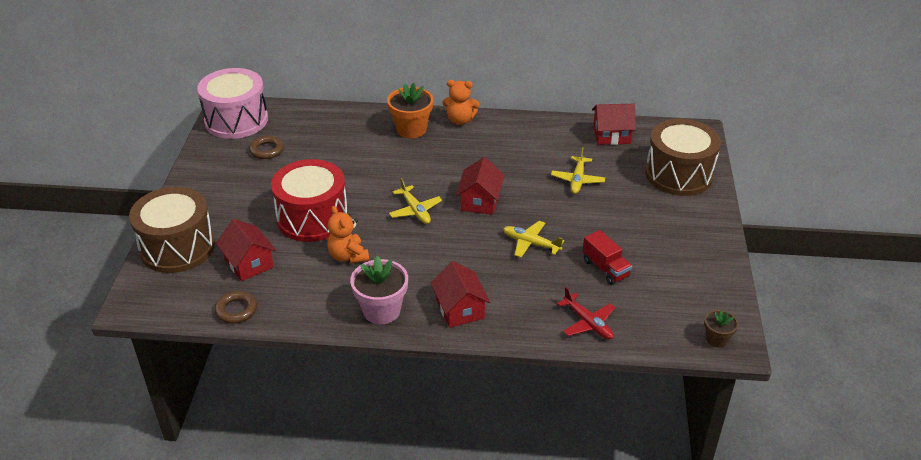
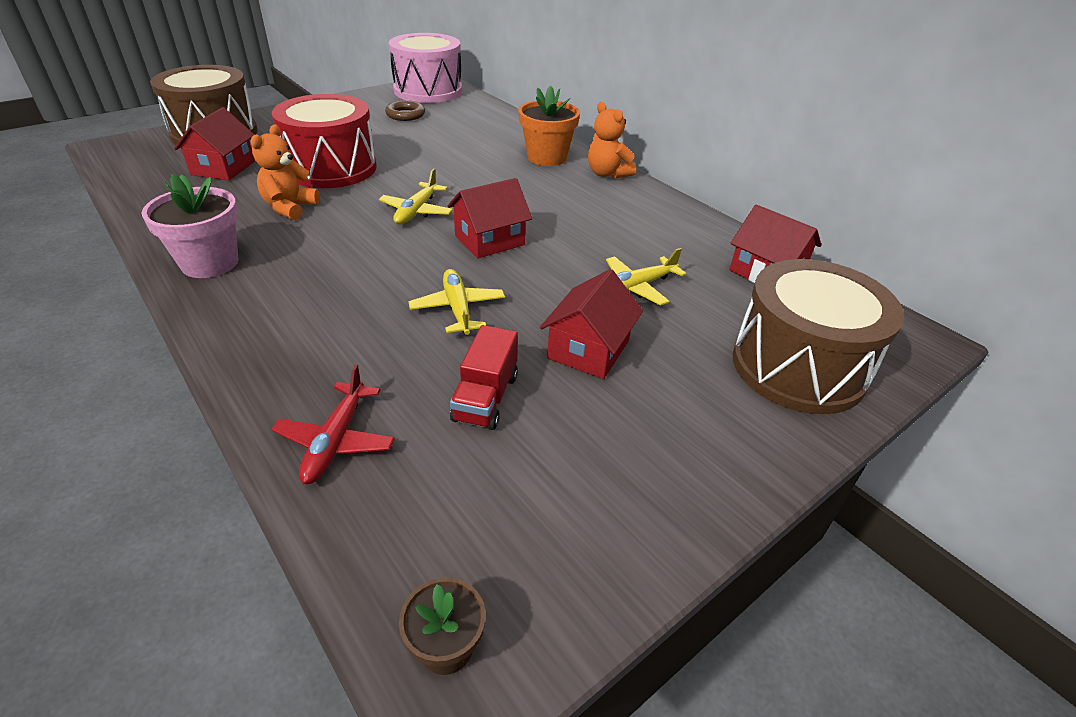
camera: 45 degrees right, 0 degrees up
brown ring [215,291,257,324] -> none
red house [430,261,491,328] -> red house moved to [540,269,643,379]

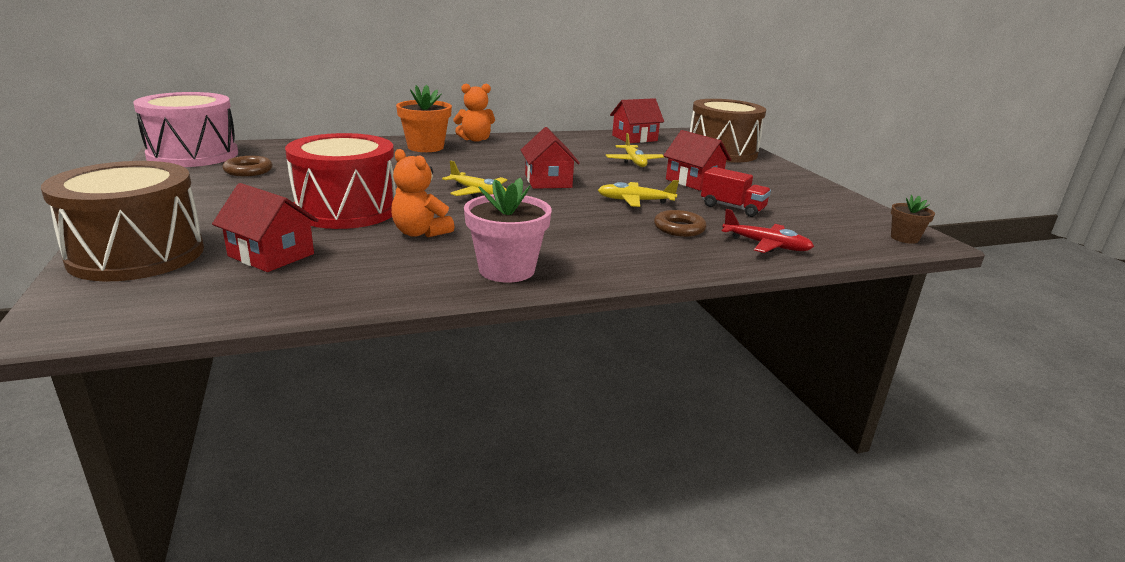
camera: 70 degrees left, 15 degrees down
none -> brown ring [654,210,706,237]

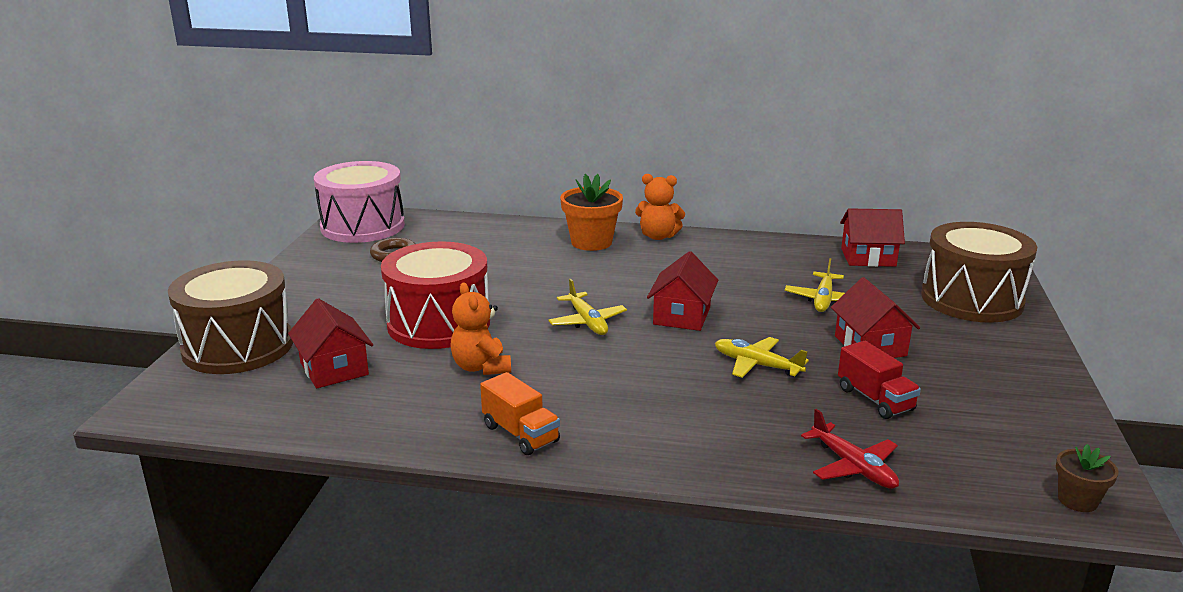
camera: 30 degrees right, 0 degrees up
pink flower pot [464,178,552,283] -> orange truck [480,372,560,455]
brown ring [654,210,706,237] -> none

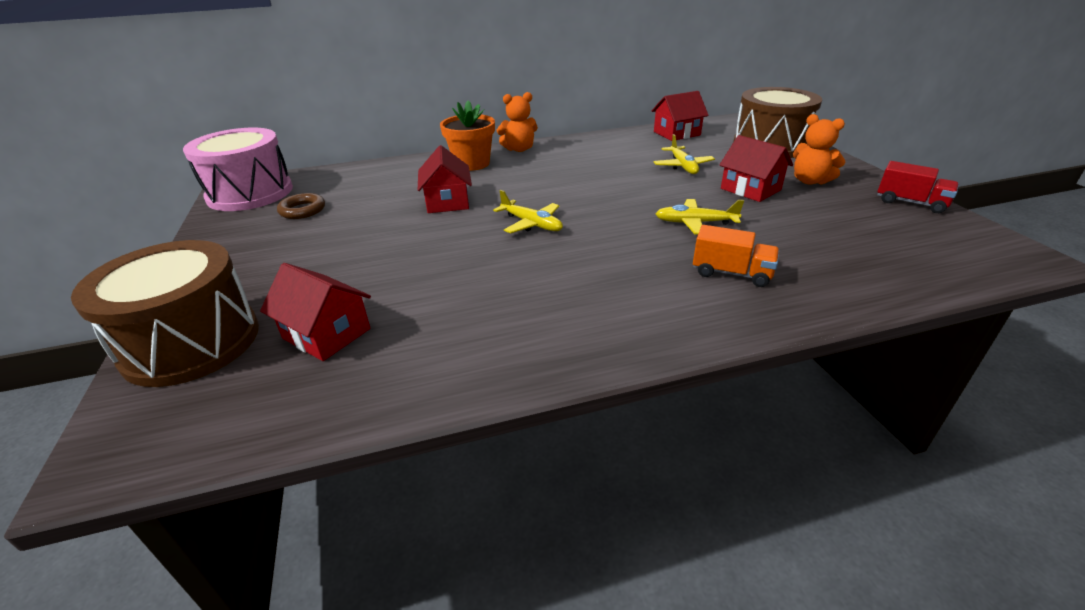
camera: 25 degrees left, 10 degrees up
red drum [381,241,490,349] -> none
orange teddy bear [450,282,511,375] -> orange teddy bear moved to [793,114,845,185]
orange truck [480,372,560,455] -> orange truck moved to [693,225,779,287]
red house [647,251,718,331] -> red house moved to [418,145,472,213]
red plane [801,409,899,489] -> none
red truck [838,341,921,419] -> red truck moved to [877,161,959,213]
brown flower pot [1056,444,1118,512] -> none

